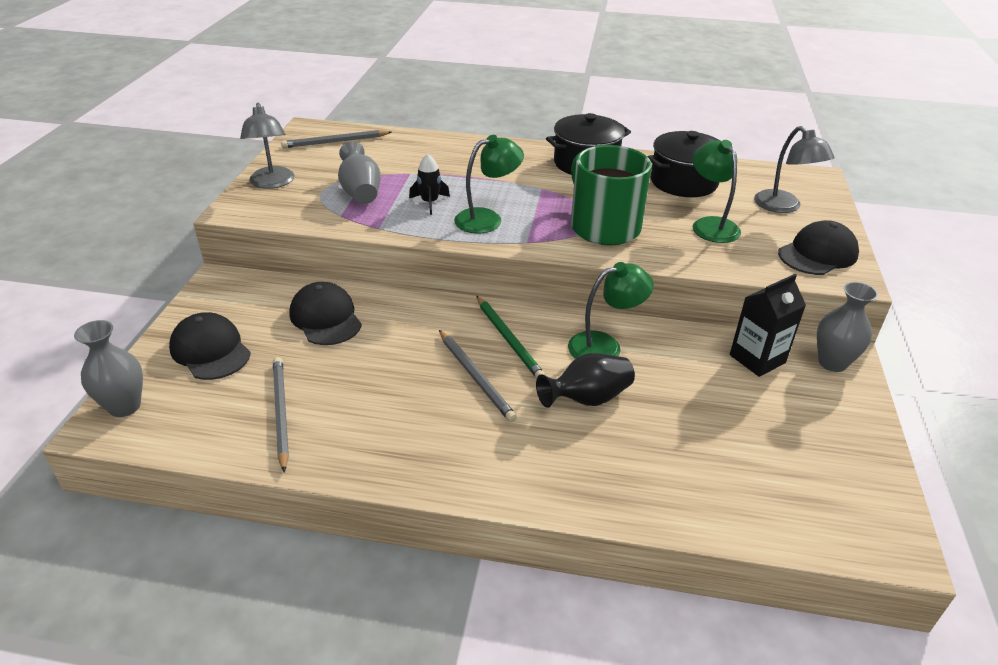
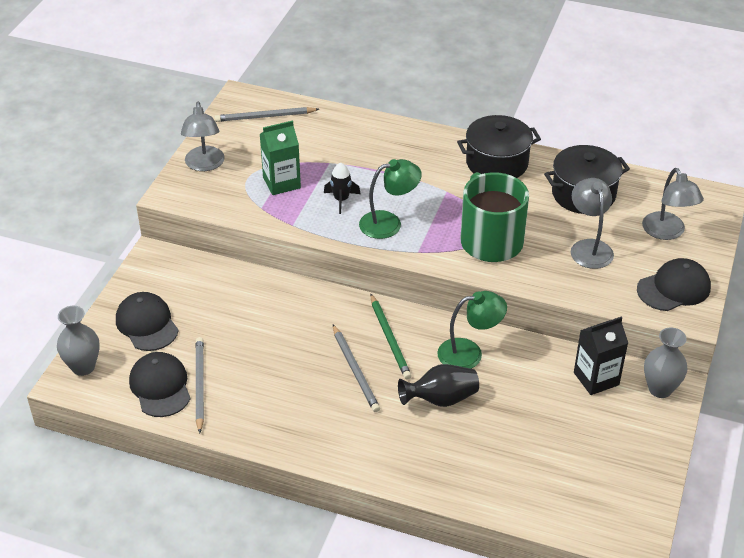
camera: 10 degrees right, 5 degrees up
black cap [290,282,362,345] -> black cap moved to [129,352,191,417]
grey vase [338,141,381,204] -> green carton [260,120,301,195]
green lamp [693,140,741,243] -> grey lamp [571,178,614,269]

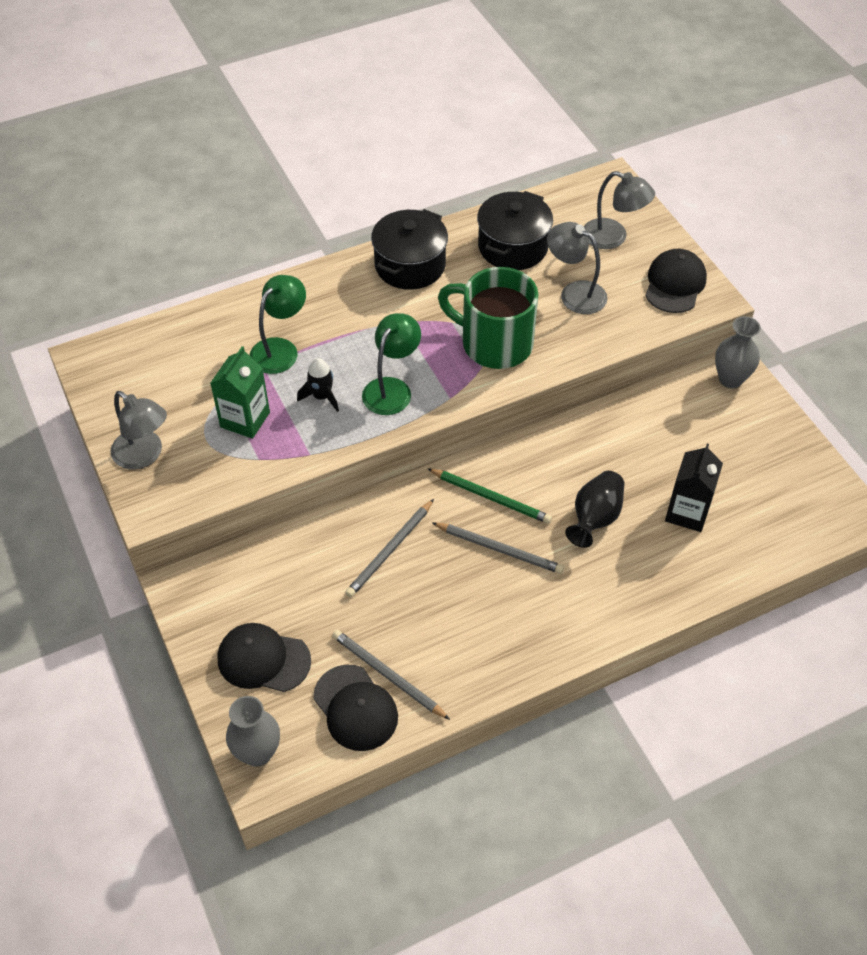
camera: 45 degrees left, 10 degrees up
black cap [129,352,191,417] -> black cap turned 150 degrees counterclockwise [313,664,398,751]
grey pencil [215,107,319,122] -> grey pencil moved to [345,499,434,597]
green lamp [437,291,507,369] -> green lamp moved to [250,275,306,374]
black carton [574,317,628,395] -> black carton moved to [665,444,723,532]

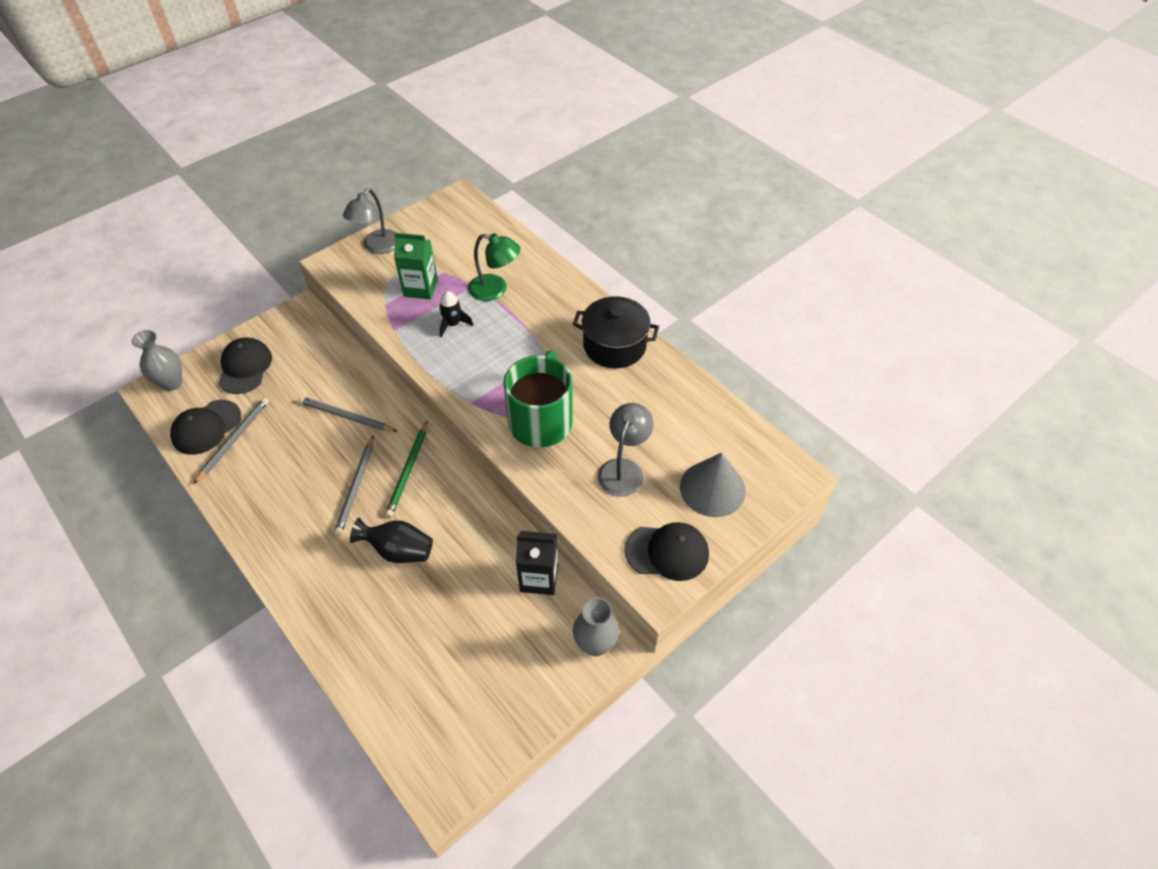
camera: 75 degrees right, 0 degrees up
green lamp [362,313,421,415] -> none
black pot [477,191,553,270] -> none
grey lamp [584,171,655,249] -> grey cone [680,453,746,517]
black carton [665,444,723,532] -> black carton moved to [516,531,558,595]

